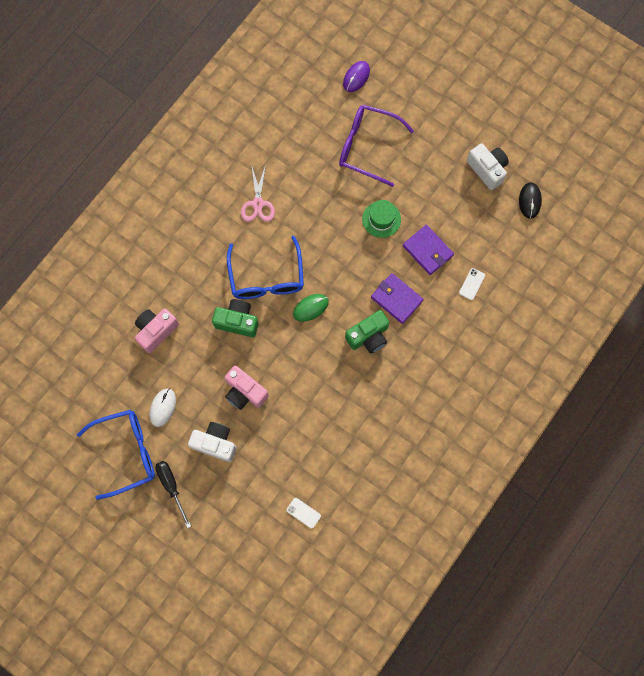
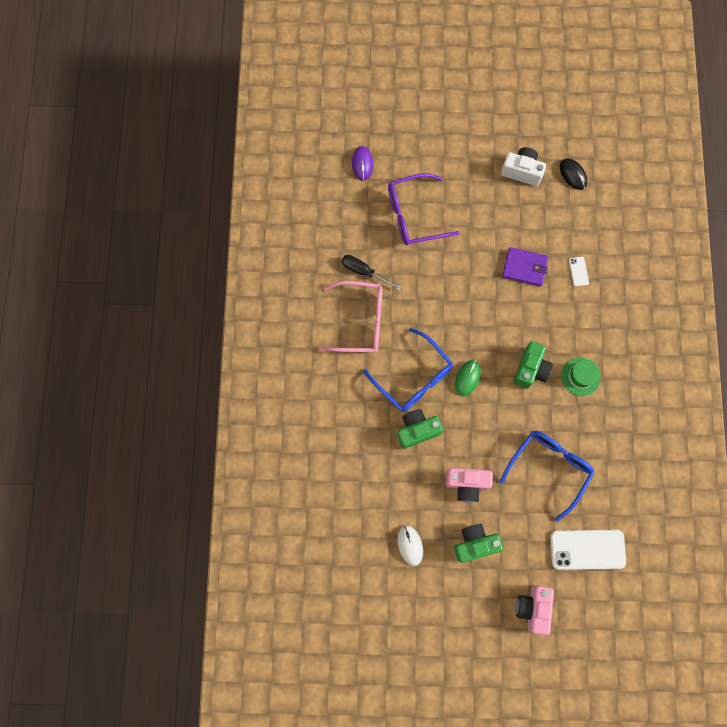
camera: 35 degrees left, 0 degrees up
blue glasses [77,410,155,500] -> blue glasses moved to [500,431,595,522]
pink camera [135,308,179,353] -> pink camera moved to [516,585,554,635]
black screwdriver [155,461,191,528] -> black screwdriver moved to [342,255,402,290]
white camera [188,422,236,462] -> green camera [454,524,503,563]
pink scissors [241,164,275,221] -> pink glasses [319,281,383,352]
white phone [286,498,321,529] -> white phone [550,530,626,569], size x2.26
green hat [362,200,401,238] -> green hat moved to [561,357,601,396]
purple wallet [371,273,424,324] -> none

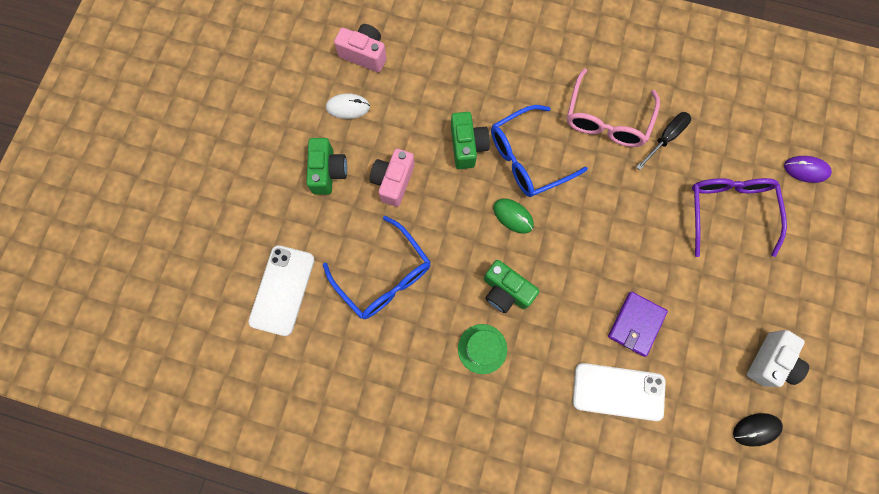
camera: 105 degrees right, 0 degrees up
pink camera [516,585,554,635] -> pink camera moved to [334,24,387,72]
white phone [569,257,589,286] -> white phone [573,363,666,421], size x2.26

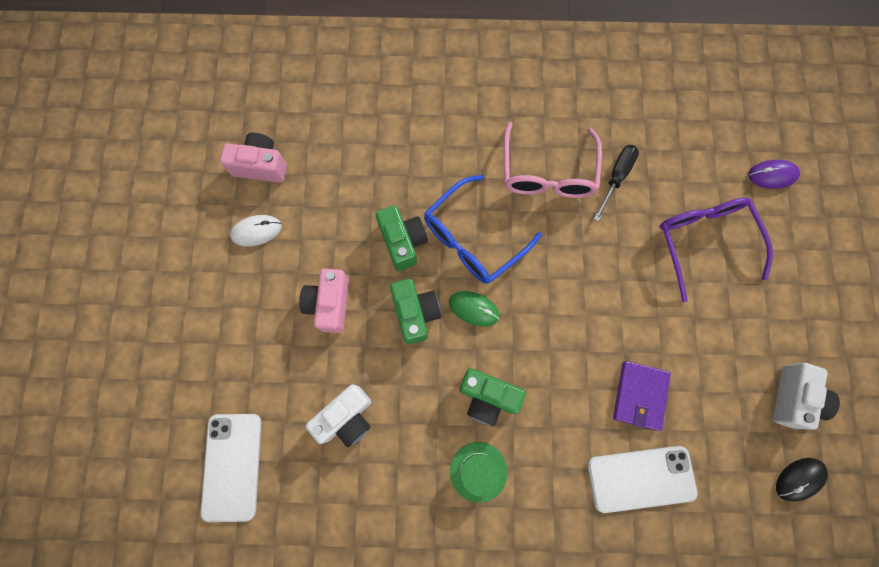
camera: 15 degrees left, 0 degrees up
green camera [306,138,347,195] -> green camera moved to [390,279,441,344]
blue glasses [323,216,431,319] -> white camera [306,384,371,447]

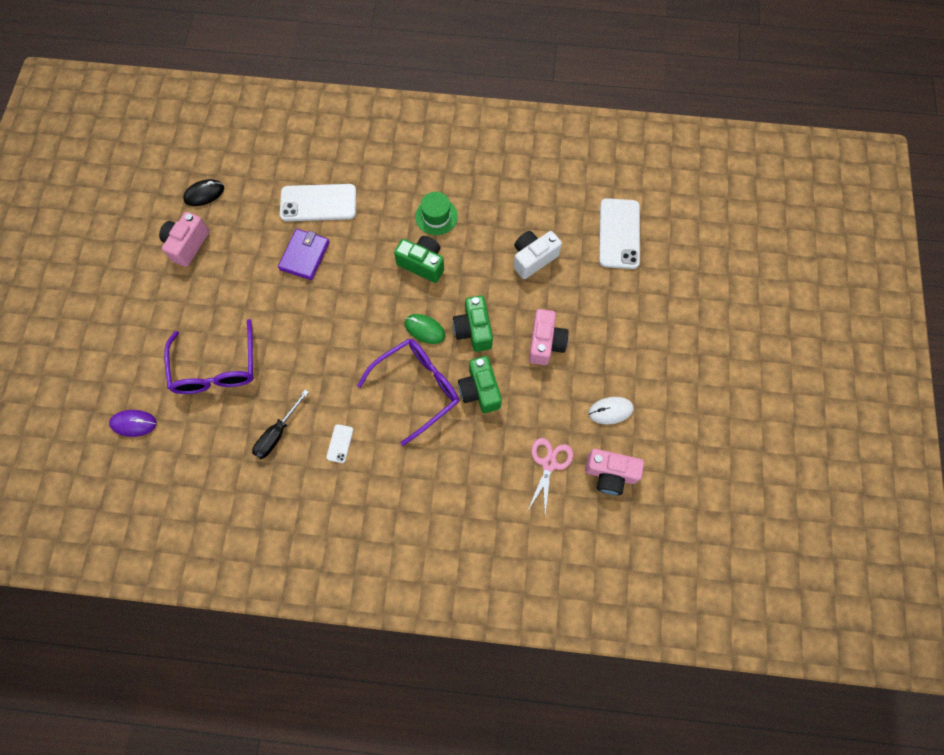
camera: 175 degrees left, 5 degrees down
blue glasses [424,175,542,284] -> purple glasses [357,339,459,446]
pink glasses [504,122,602,198] -> white phone [326,424,353,463]
white camera [773,363,840,430] -> pink camera [159,212,210,267]
none -> pink scissors [528,438,573,514]

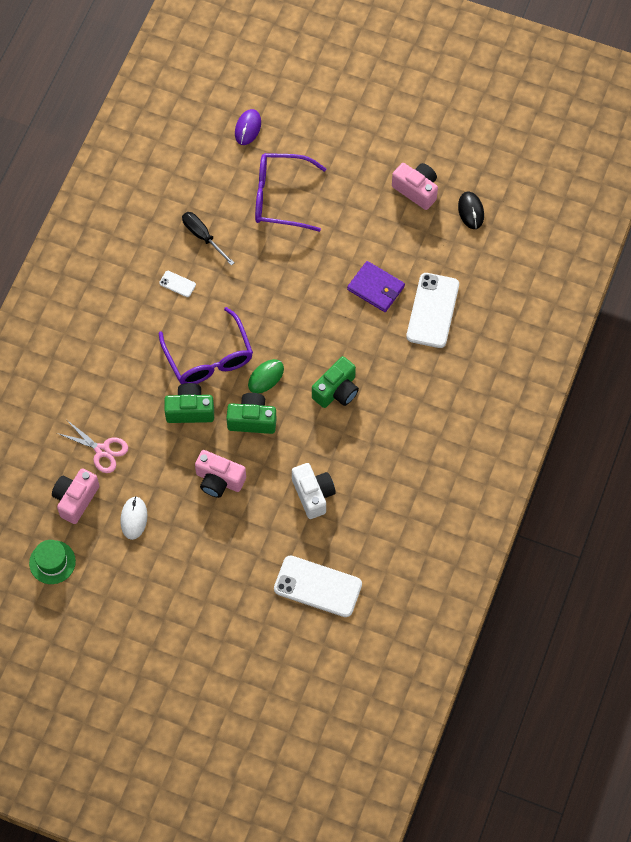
camera: 105 degrees right, 5 degrees down
green hat [415,192,458,235] -> green hat moved to [29,540,76,584]

